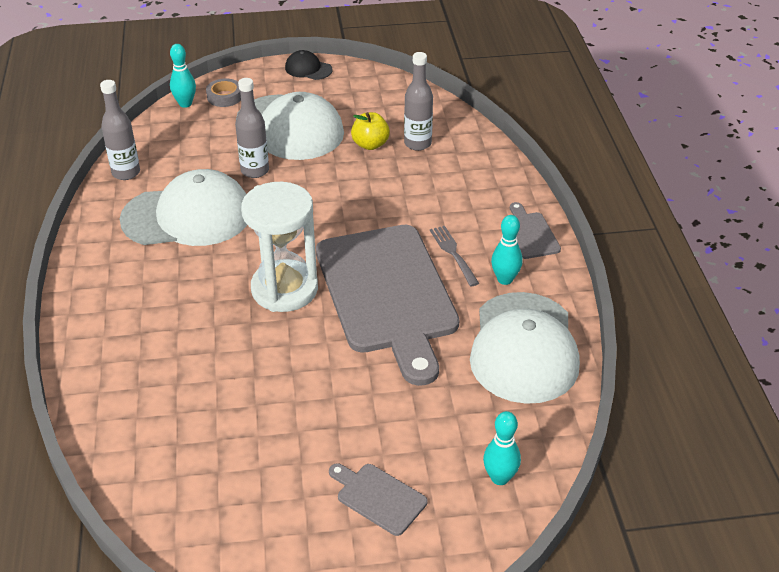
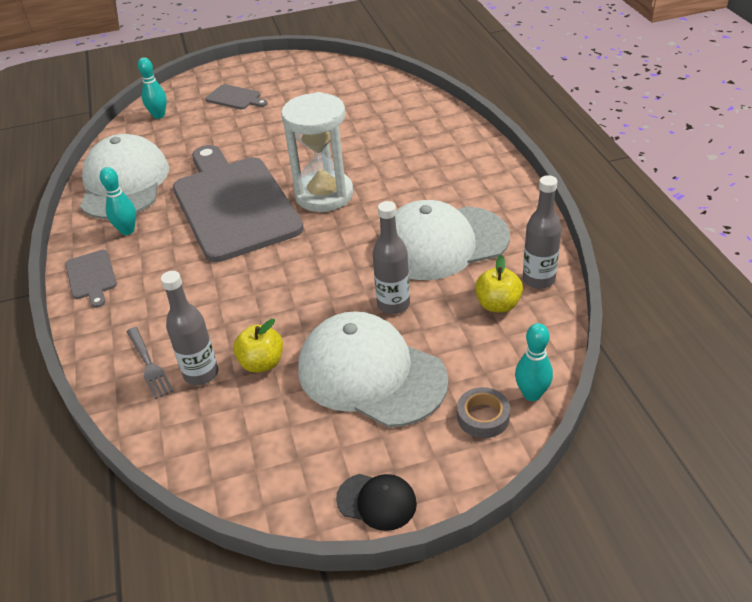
camera: 175 degrees right, 0 degrees up
grey fork [430,226,479,286] -> grey fork moved to [126,327,173,399]
none -> yellow apple [475,255,523,313]

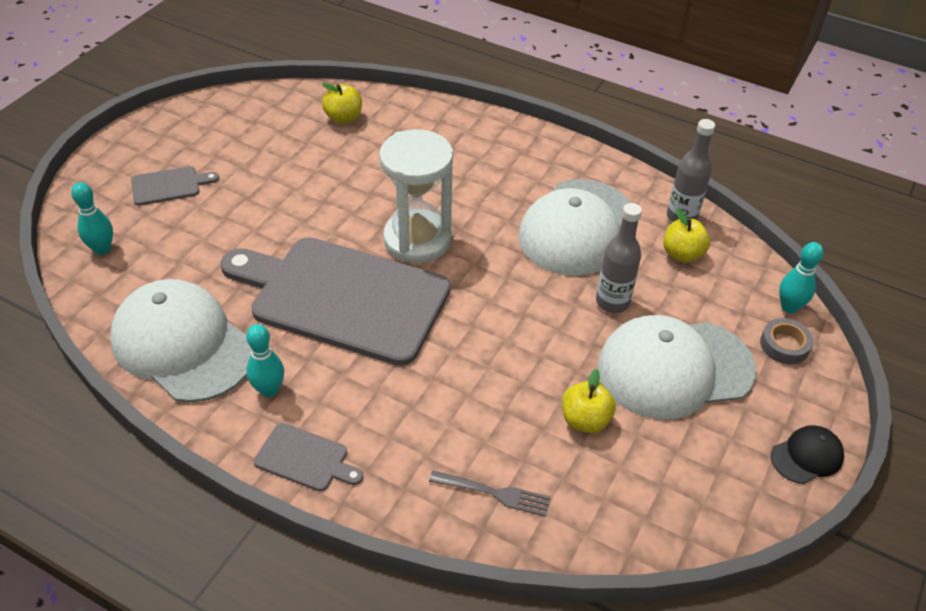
camera: 50 degrees left, 5 degrees up
grey bottle [161,271,218,385] -> none
none -> yellow apple [322,83,362,124]

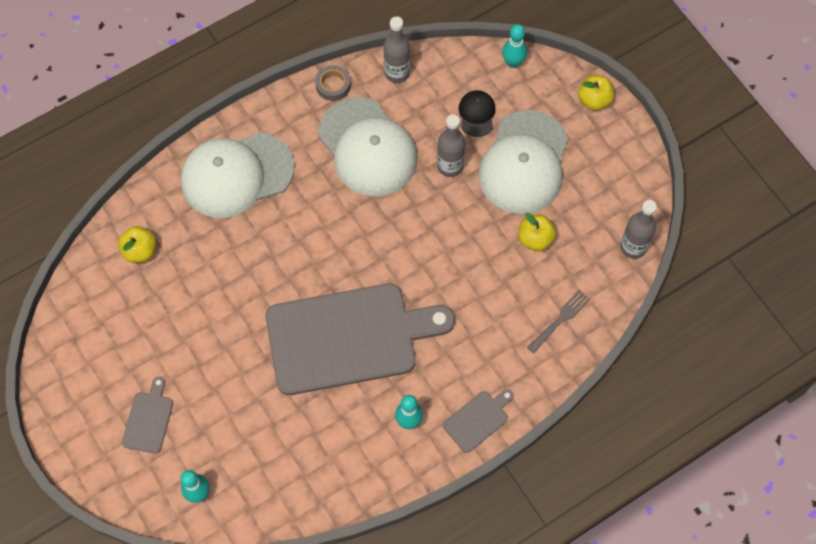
camera: 60 degrees left, 20 degrees up
white cap [110,279,251,403] -> white cap moved to [181,132,295,218]
grey cutting board [221,237,450,366] -> grey cutting board turned 150 degrees counterclockwise [266,284,455,395]
white hourglass [379,129,453,263] -> none
yellow apple [664,209,710,263] -> yellow apple moved to [578,75,614,111]
grey tape [760,318,813,364] -> grey tape moved to [315,65,351,101]
black cap [771,425,844,484] -> black cap moved to [459,90,495,137]
none -> grey bottle [620,200,657,259]

